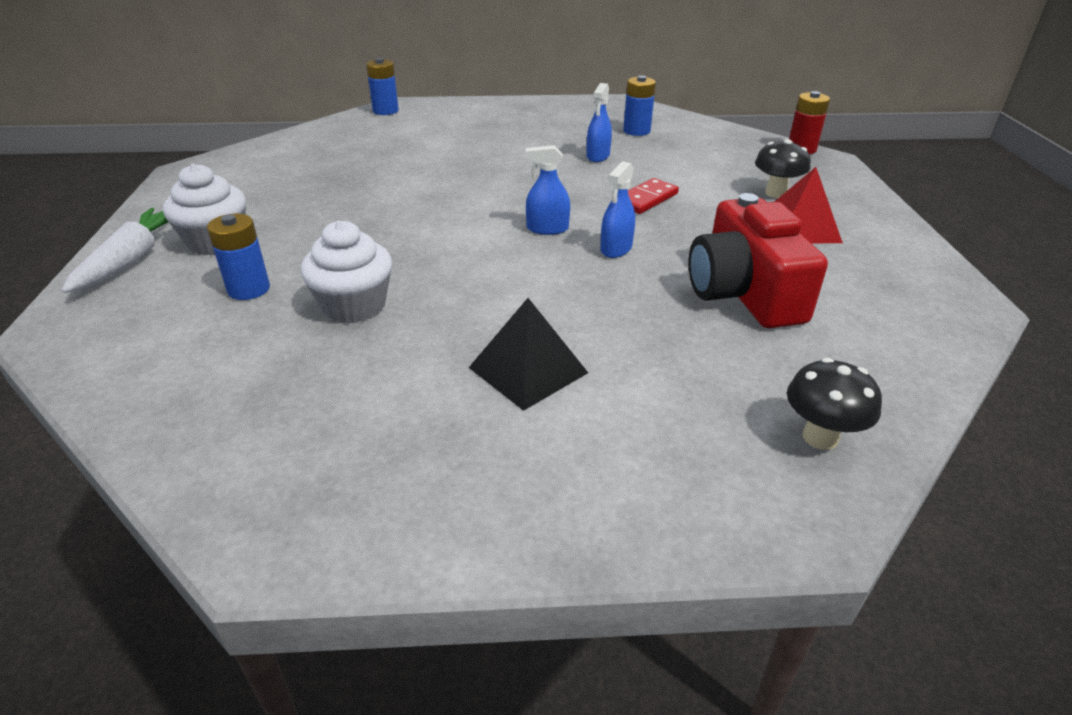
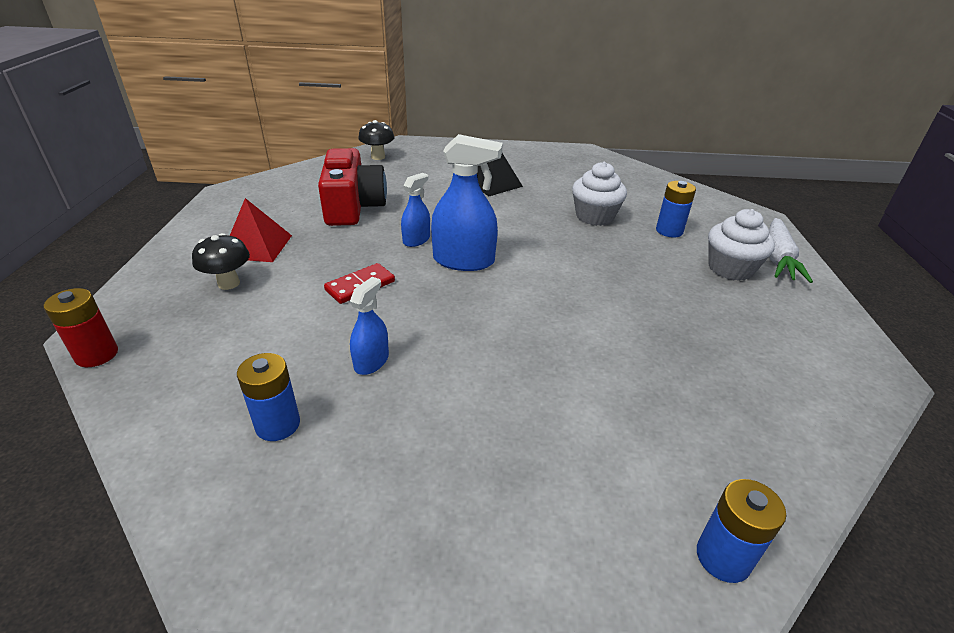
camera: 175 degrees left, 0 degrees up
blue spray bottle [526,145,570,235] -> blue spray bottle [431,134,503,271], size x1.76

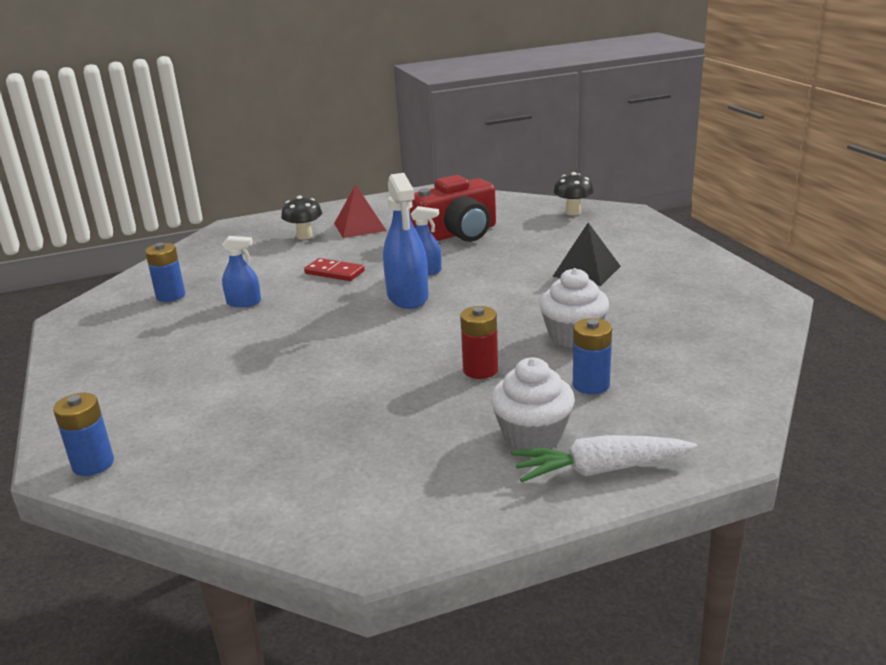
camera: 70 degrees right, 10 degrees down
red battery [44,288,118,367] -> red battery moved to [460,306,498,379]

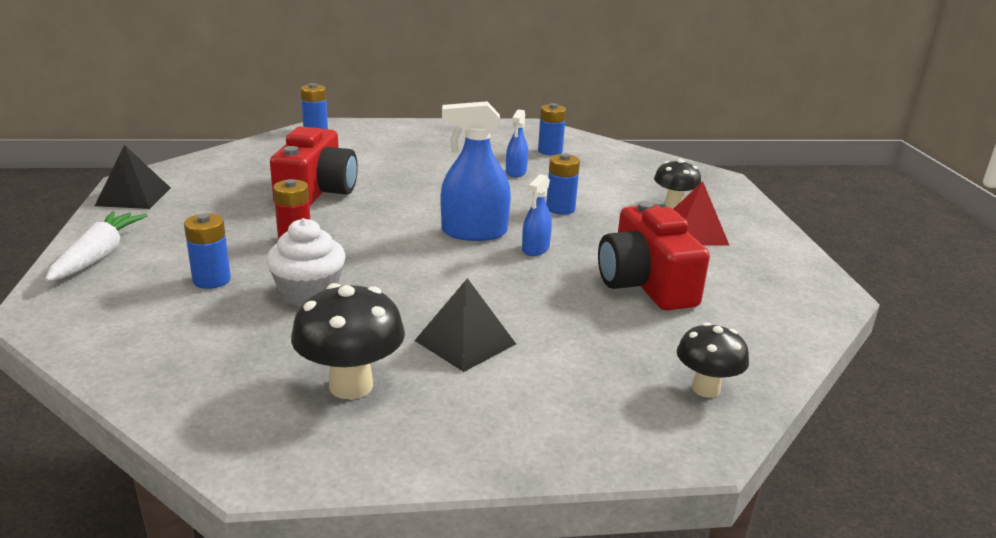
camera: 100 degrees right, 0 degrees up
red domino [304,258,365,281] -> blue battery [546,153,580,215]
white cupcake [491,357,575,450] -> none
none -> black pyramid [95,145,170,209]
none -> red camera [270,126,358,206]
none -> black mushroom [291,283,405,399]

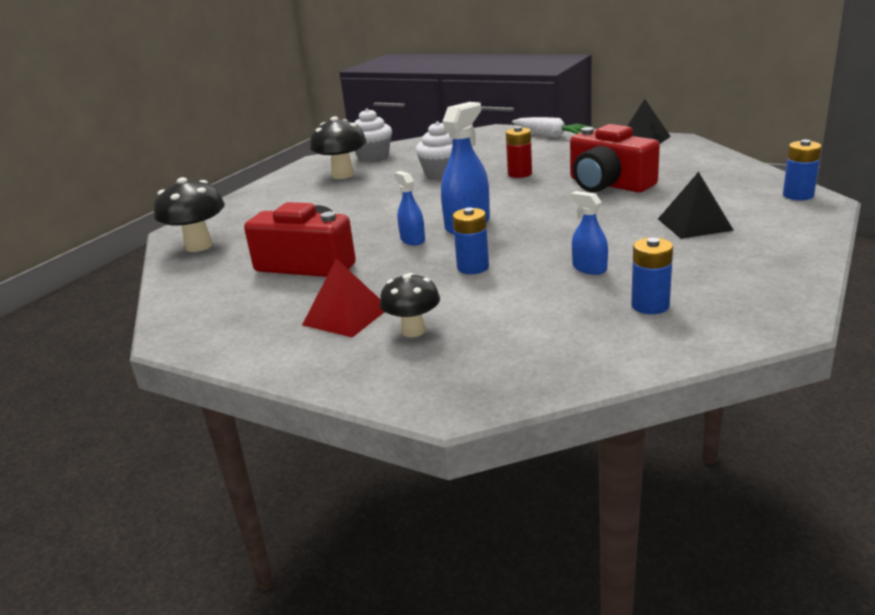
camera: 130 degrees right, 0 degrees up
blue battery [184,213,231,289] -> none
black pyramid [414,278,516,372] -> black pyramid moved to [658,172,734,239]
black mushroom [677,322,749,398] -> black mushroom [154,177,225,252], size x1.51
none -> white cupcake [354,108,392,161]

